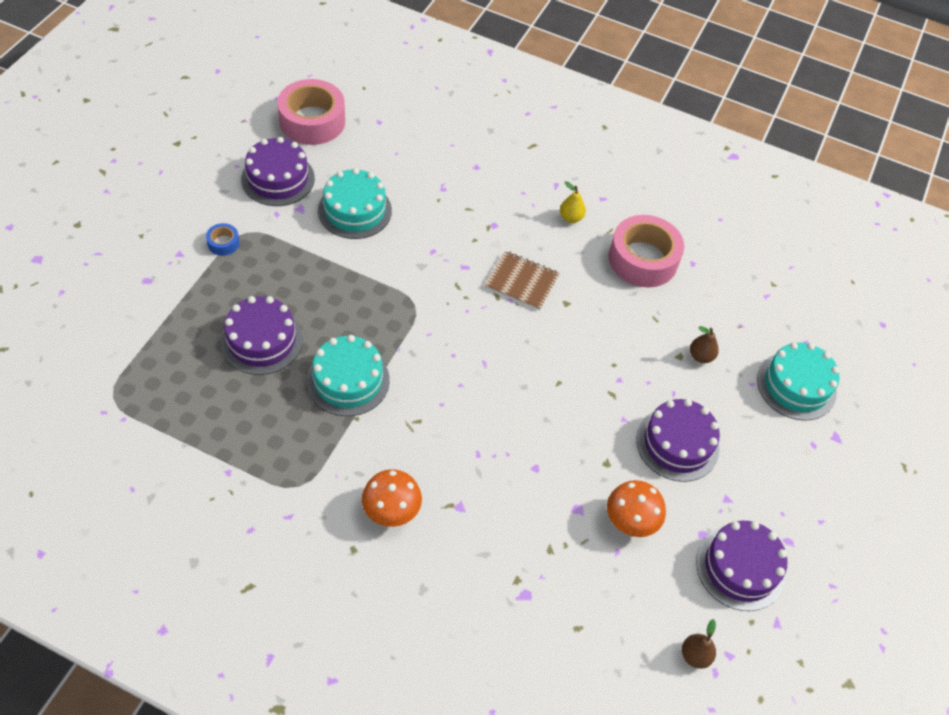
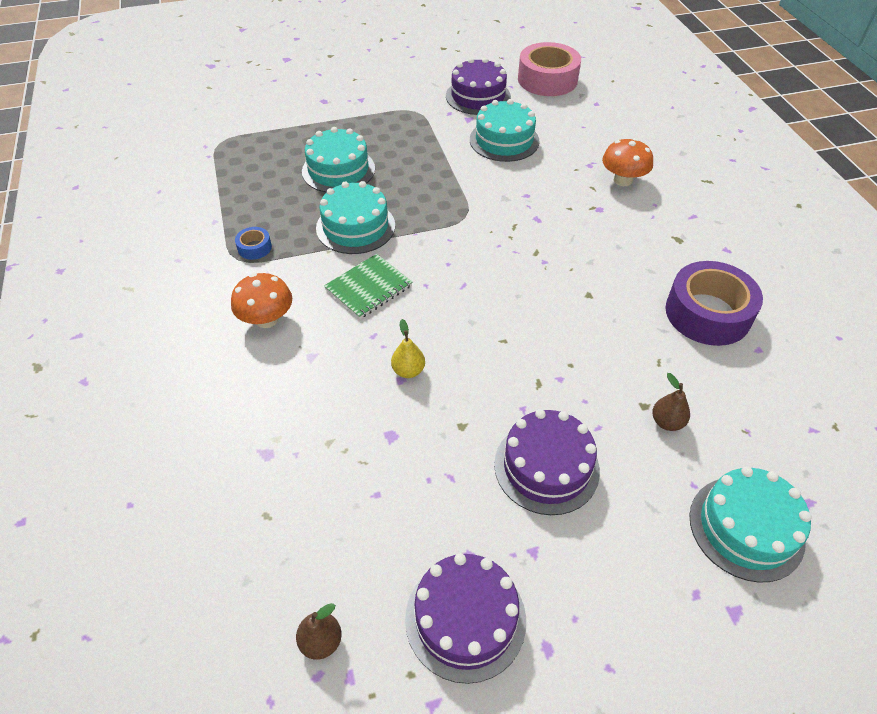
camera: 55 degrees right, 5 degrees down
blue tape [206,223,240,256] -> blue tape moved to [235,227,272,260]
purple cake [220,296,303,375] -> turquoise cake [302,127,375,193]
brown notebook [485,251,560,311] -> none
yellow pear [560,181,586,223] -> yellow pear moved to [391,319,425,378]
orange mushroom [607,480,666,537] -> orange mushroom moved to [602,138,653,186]
pink tape [609,215,684,287] -> purple tape [665,261,763,346]
none -> green notebook [324,254,412,319]

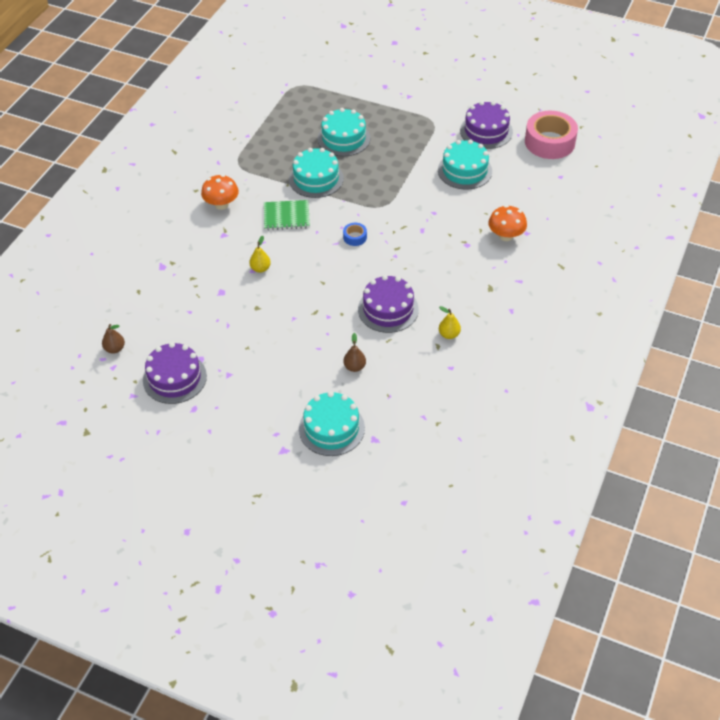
camera: 40 degrees right, 0 degrees up
blue tape [235,227,272,260] -> blue tape moved to [343,223,367,246]
purple cake [494,409,600,515] -> purple cake moved to [358,275,419,333]
purple tape [665,261,763,346] -> yellow pear [439,306,461,339]

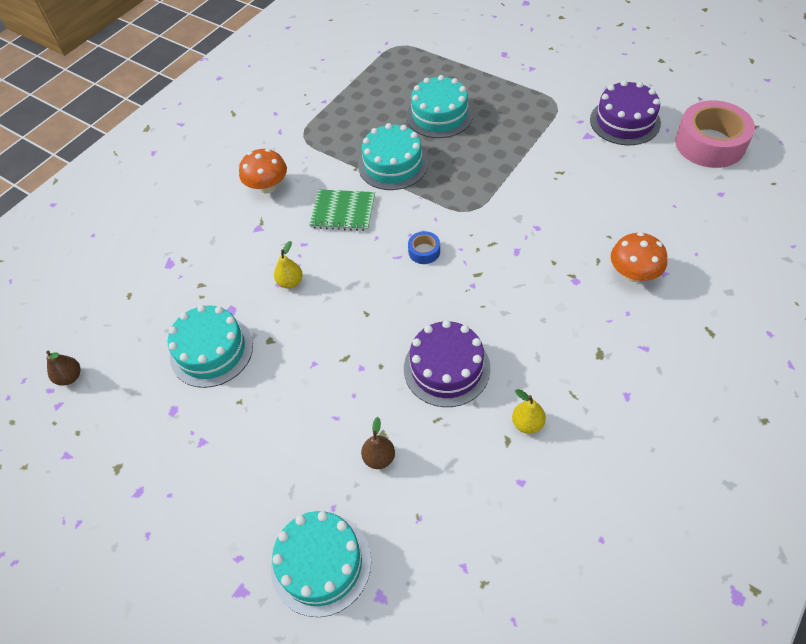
camera: 15 degrees right, 5 degrees up
purple cake [143,342,207,404] -> none
turquoise cake [438,139,492,190] -> turquoise cake moved to [168,305,253,388]

